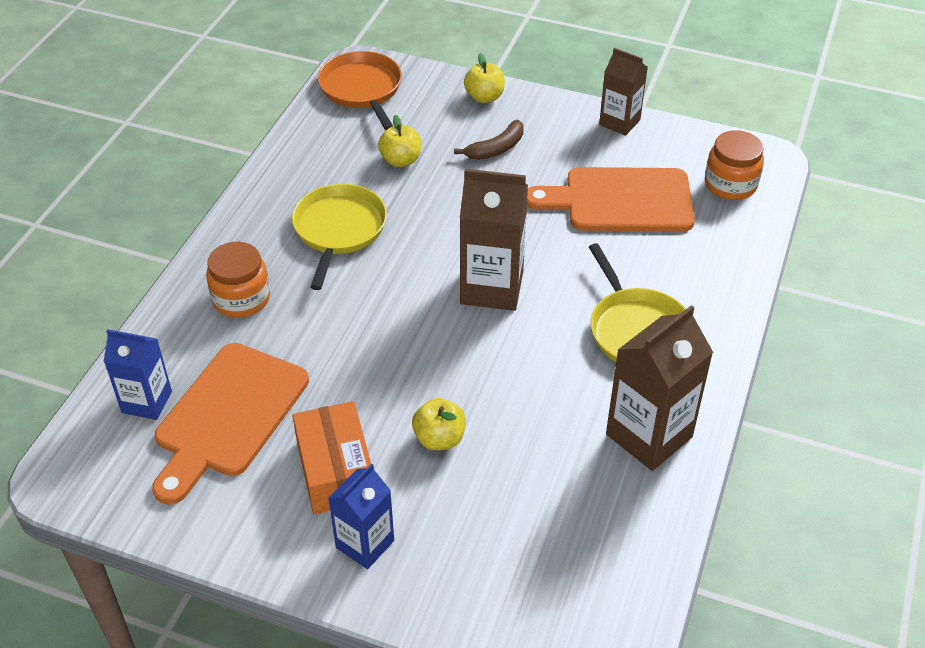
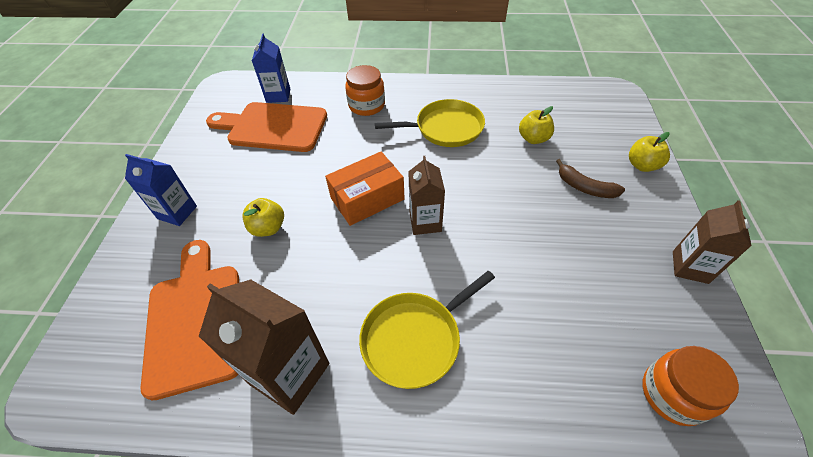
camera: 75 degrees right, 5 degrees up
orange box [292,401,371,514] -> orange box moved to [325,152,405,226]
orange pan [318,51,402,130] -> none
brown carton [460,169,528,311] -> brown carton [408,156,445,235], size x0.63
orange cutting board [527,167,695,232] -> orange cutting board moved to [140,240,239,400]

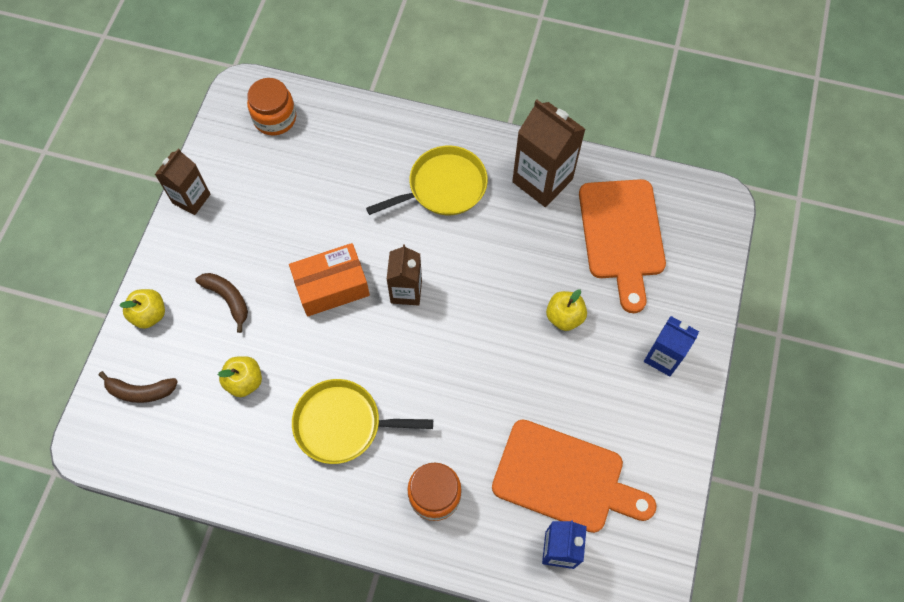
camera: 170 degrees left, 15 degrees up
orange box [325,152,405,226] -> orange box moved to [289,243,370,317]
none -> brown banana [99,371,178,403]

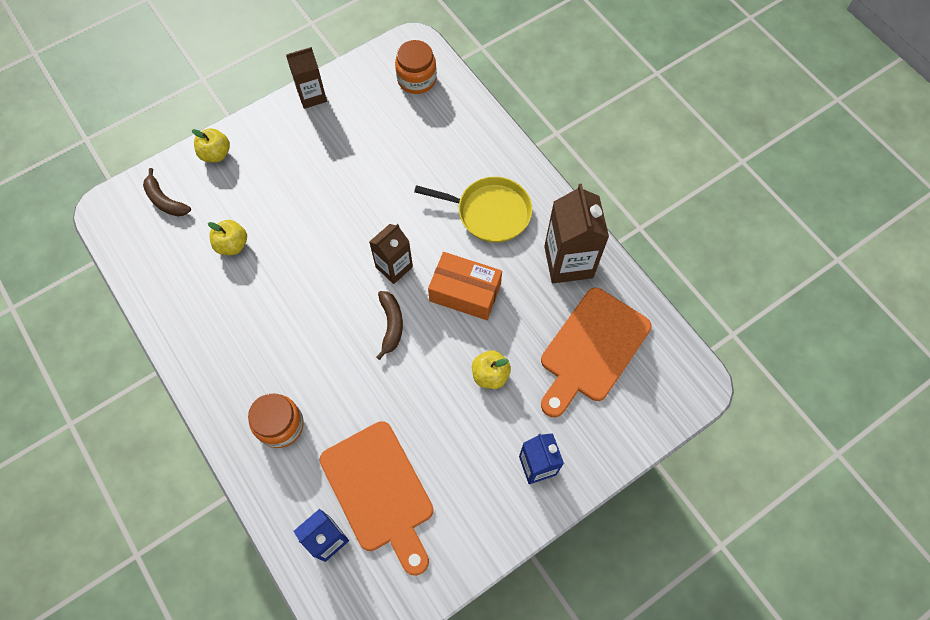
camera: 40 degrees right, 0 degrees up
brown banana [195,273,248,333] -> brown banana moved to [376,291,403,360]
orange box [289,243,370,317] -> orange box moved to [428,252,502,320]
yellow pan [292,379,433,464] -> none

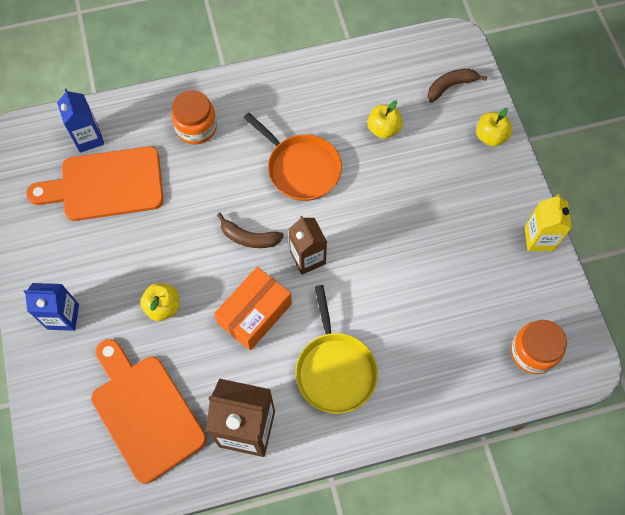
camera: 110 degrees right, 0 degrees up
brown carton [286,47,327,109] -> yellow carton [524,194,572,251]
yellow pan [414,177,532,243] -> yellow pan turned 45 degrees counterclockwise [296,285,378,414]
none -> orange pan [244,113,342,201]

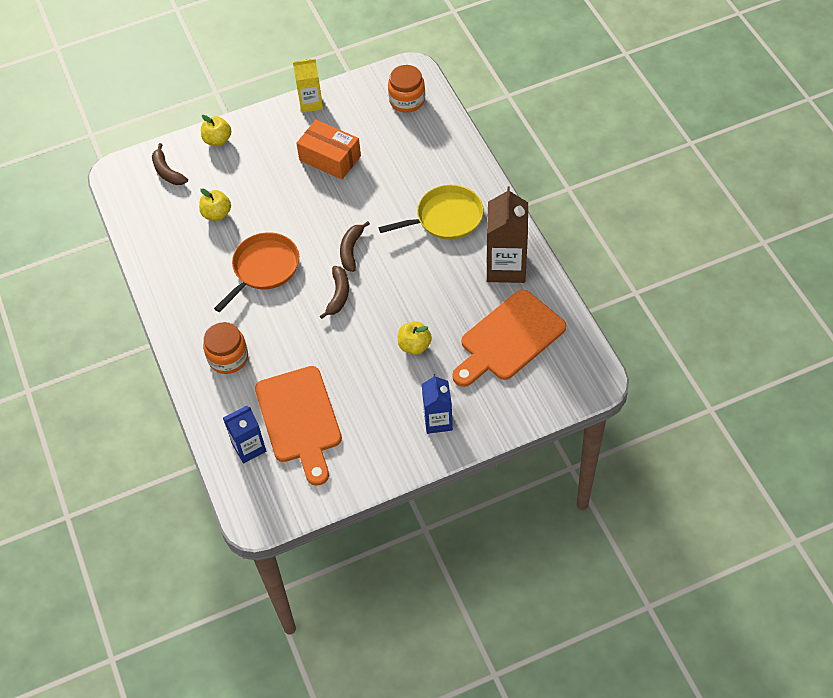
camera: 95 degrees left, 10 degrees down
orange box [214,267,292,351] -> orange box moved to [296,120,361,179]
brown carton [288,216,327,275] -> brown banana [340,221,370,272]

